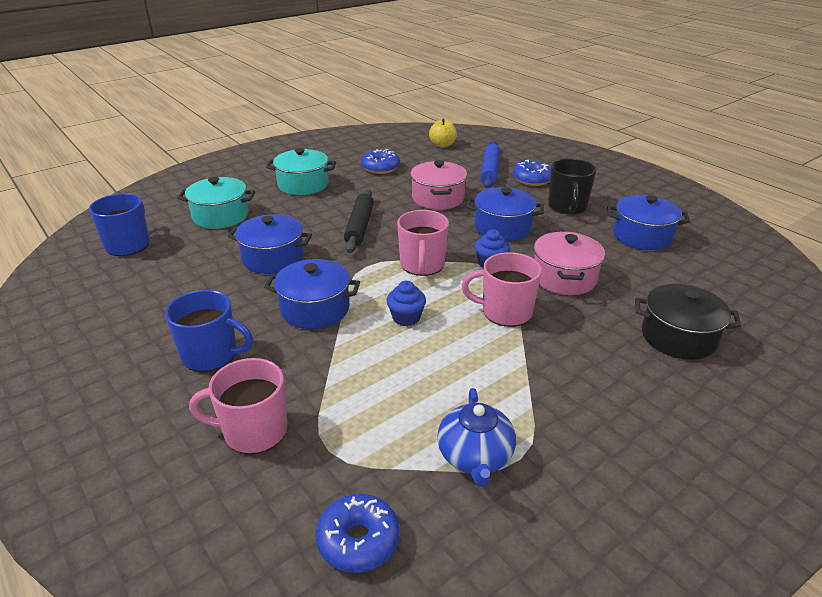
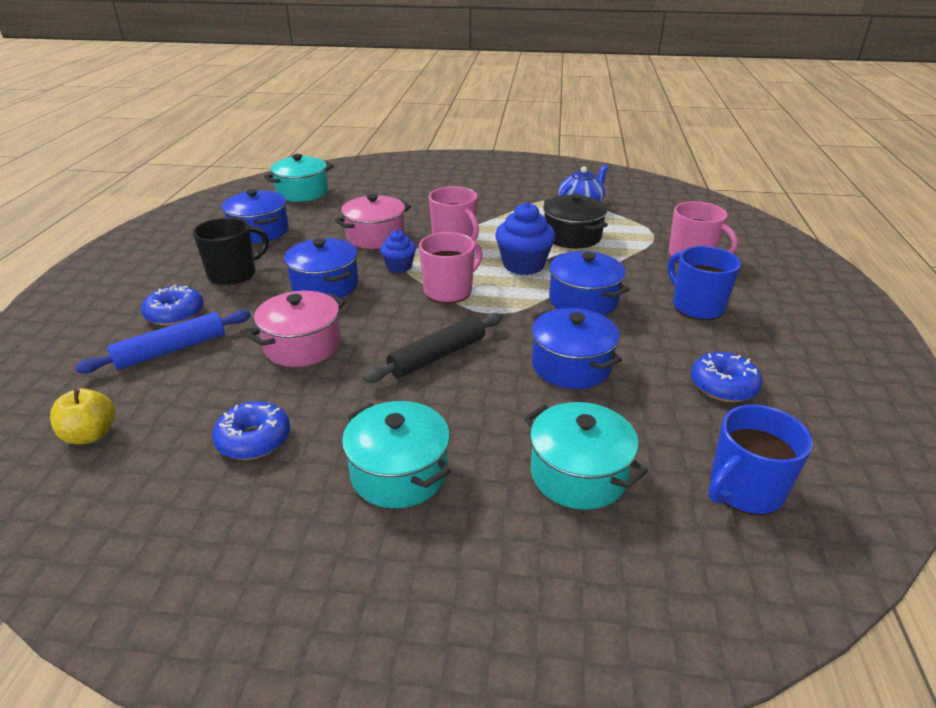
camera: 135 degrees left, 0 degrees up
blue donut [316,494,400,573] -> blue donut moved to [691,352,762,402]
blue cupcake [387,281,426,326] -> blue cupcake [495,202,556,275], size x1.67
black pot [635,284,741,360] -> black pot moved to [543,193,608,248]
none -> turquoise pot [264,154,334,202]

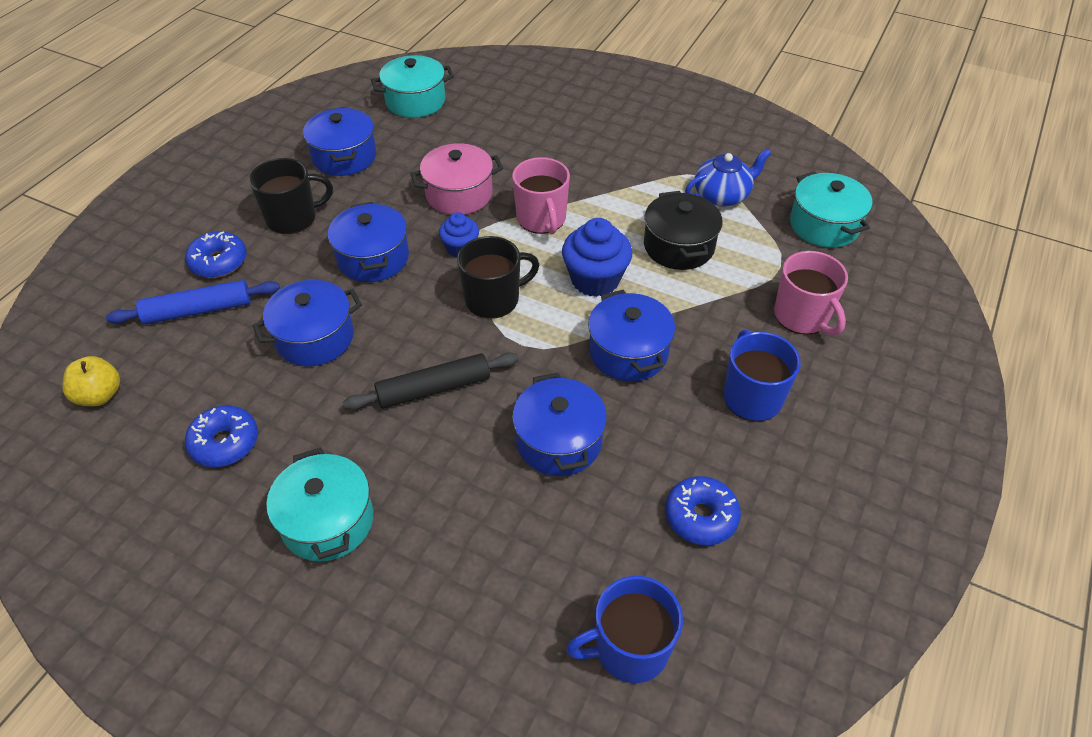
camera: 20 degrees right, 15 degrees up
pink pot [246,291,345,367] -> blue pot [252,280,362,366]
pink mug [419,232,482,303] -> black mug [457,236,540,319]
turquoise pot [524,402,648,510] -> turquoise pot moved to [790,171,872,248]

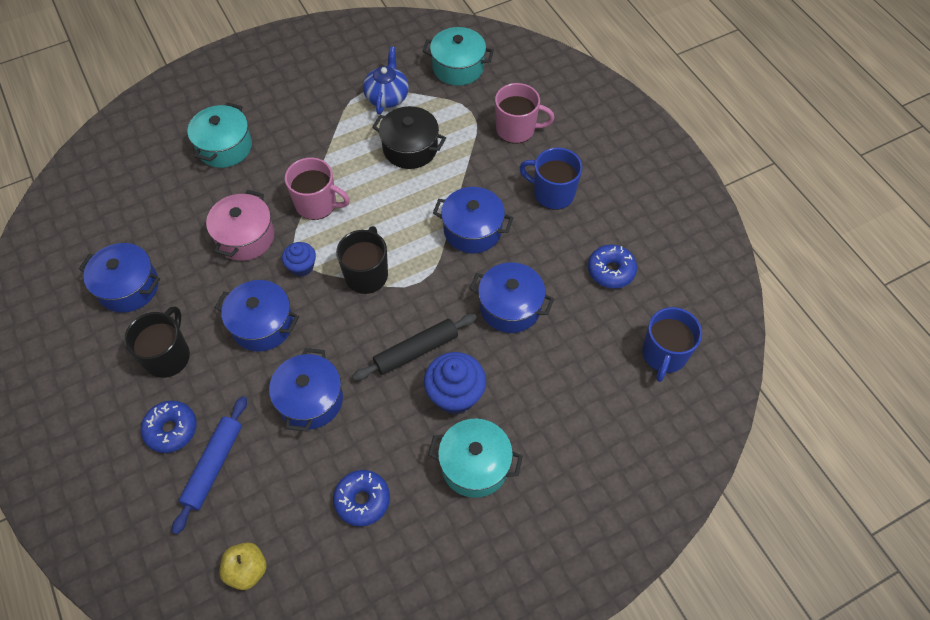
camera: 55 degrees left, 10 degrees up
black rolling pin [343,352,519,410] -> black rolling pin turned 45 degrees clockwise [352,314,477,381]
turquoise pot [371,55,454,118] -> turquoise pot moved to [187,102,252,168]
blue cupcake [562,218,632,297] -> blue cupcake moved to [424,352,486,414]

